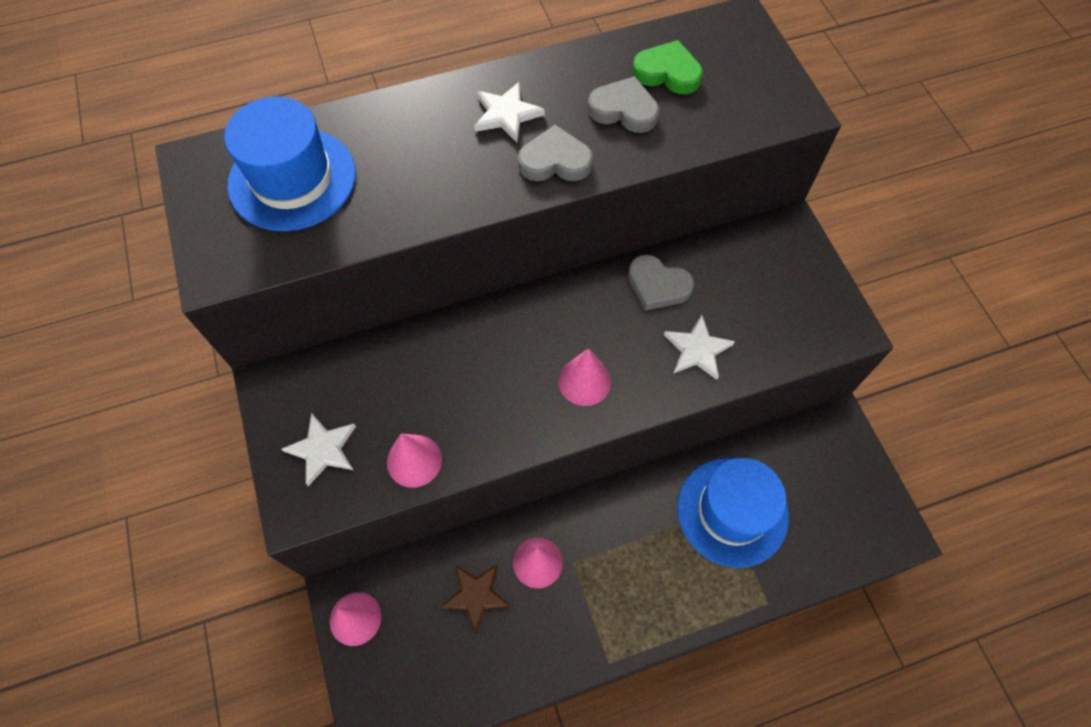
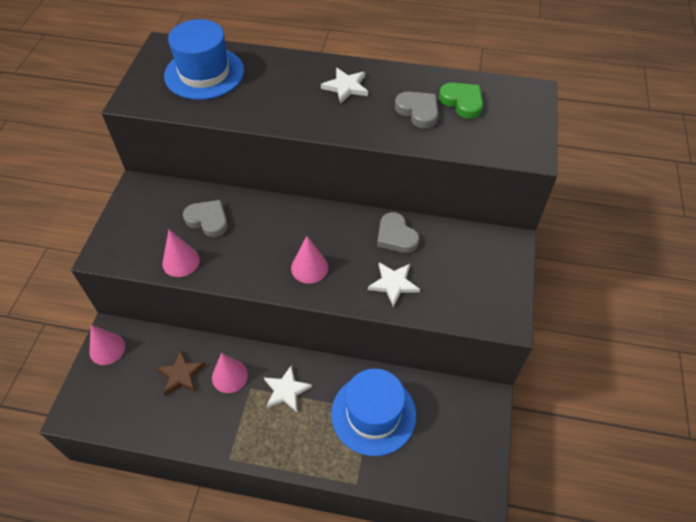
camera: 30 degrees right, 10 degrees down
white star [282,413,356,486] -> white star moved to [264,365,312,412]
grey heart [518,125,593,181] -> grey heart moved to [183,200,228,237]

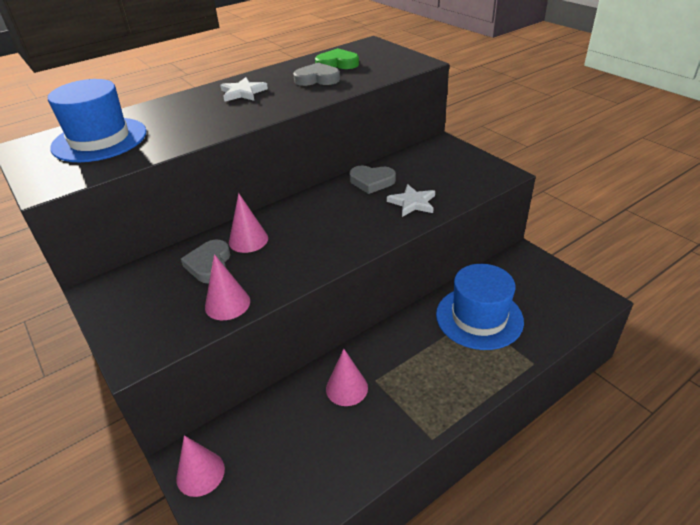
camera: 45 degrees left, 15 degrees down
brown star [156,350,206,396] -> none
grey heart [183,200,228,237] -> grey heart turned 75 degrees counterclockwise [181,240,230,283]
white star [264,365,312,412] -> none
pink cone [291,236,328,283] -> pink cone moved to [229,193,268,253]

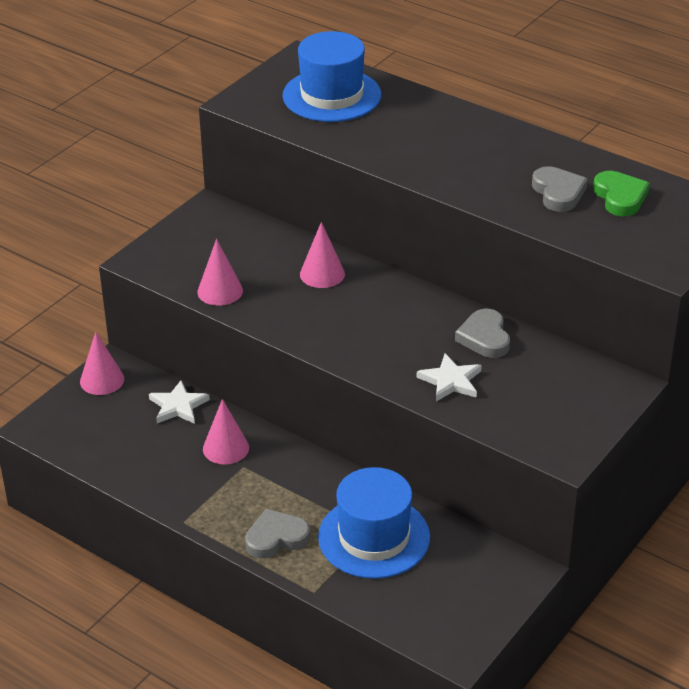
camera: 70 degrees right, 0 degrees up
grey heart [181,240,230,283] -> grey heart moved to [245,509,310,559]
white star [220,77,268,102] -> white star moved to [149,380,210,424]

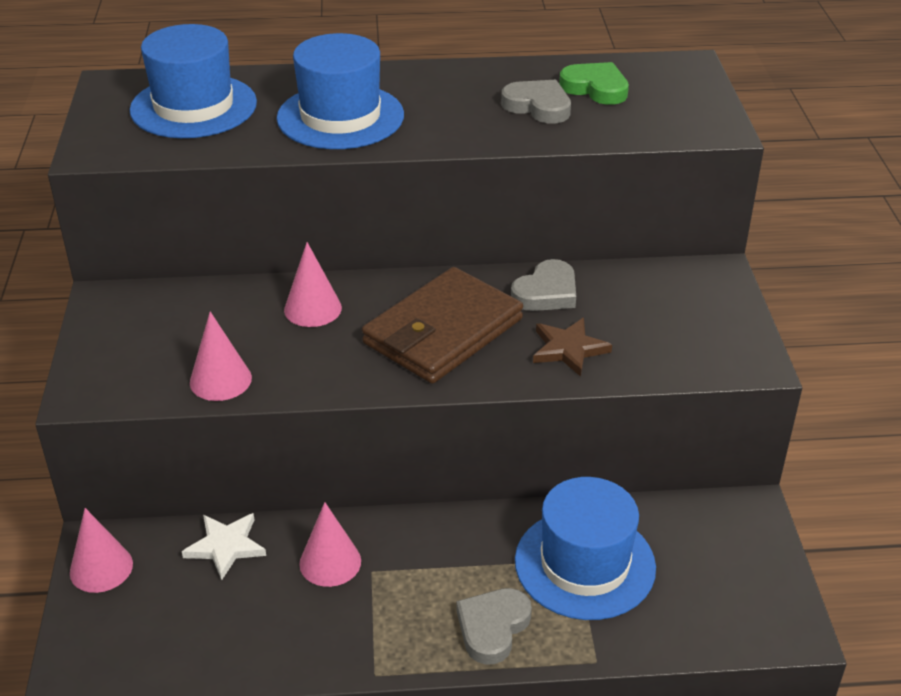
camera: 40 degrees left, 0 degrees up
white star [417,354,482,402] -> brown star [533,318,612,377]
grey heart [455,309,510,358] -> grey heart turned 90 degrees counterclockwise [511,259,576,311]
none -> blue hat [277,33,404,149]
none -> brown wallet [362,267,523,384]

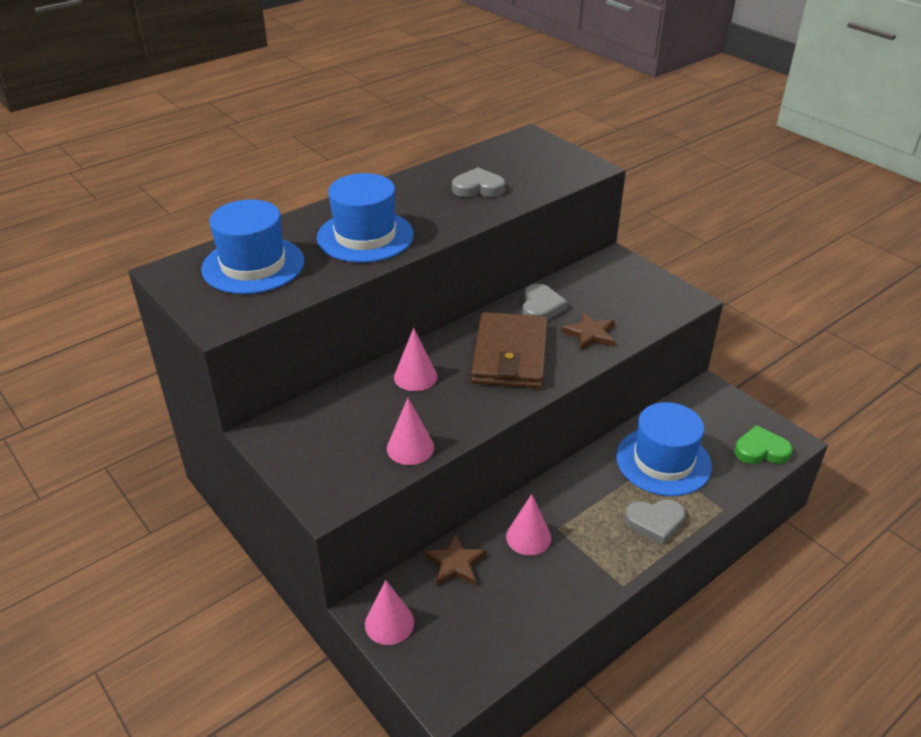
camera: 35 degrees left, 0 degrees up
white star [182,513,266,580] -> brown star [424,533,487,586]
grey heart [457,588,532,665] -> grey heart turned 90 degrees counterclockwise [625,499,685,545]
green heart [559,62,629,105] -> green heart moved to [734,425,793,464]

